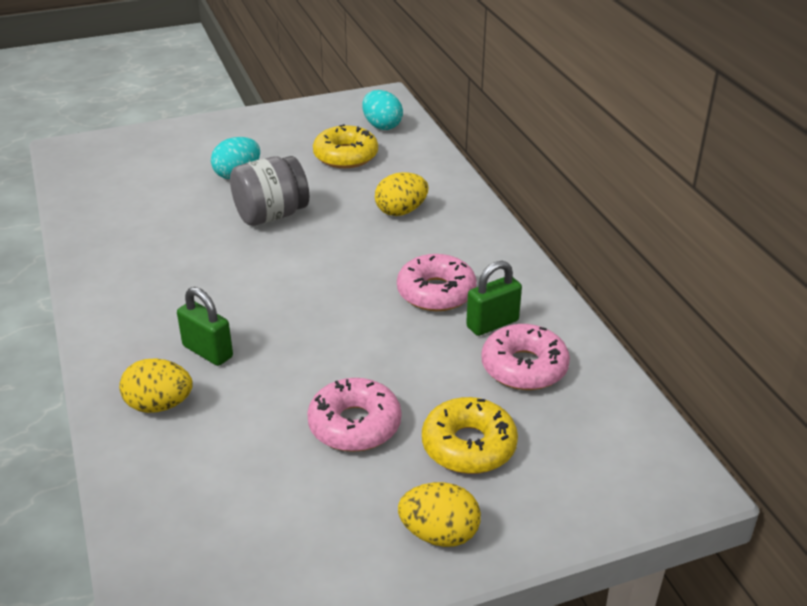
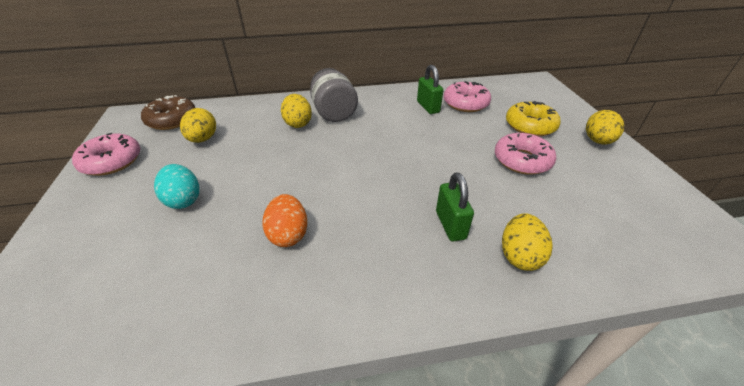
camera: 80 degrees left, 5 degrees up
green padlock [177,287,233,366] -> green padlock turned 60 degrees counterclockwise [436,172,474,242]
grey jar [230,156,309,226] -> grey jar moved to [310,68,358,122]
yellow donut [313,124,378,168] -> yellow egg [180,108,216,143]
turquoise egg [362,90,403,130] -> brown donut [141,95,195,130]
pink donut [397,254,477,311] -> pink donut moved to [72,133,140,176]
none -> orange egg [262,194,307,247]

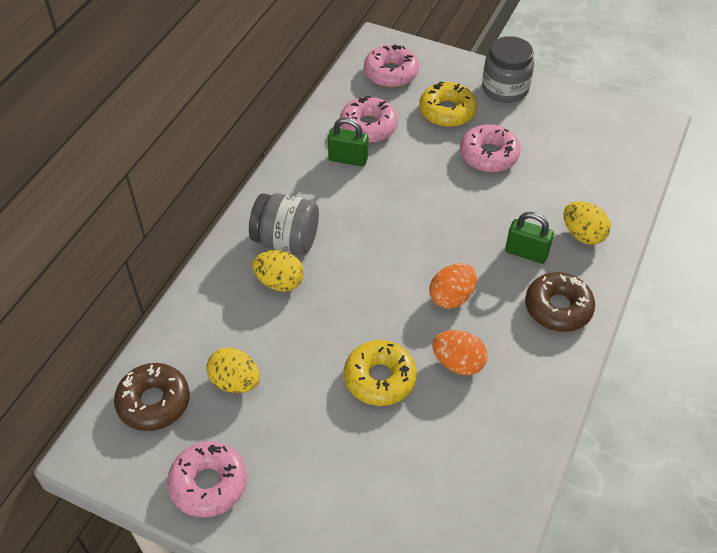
camera: 55 degrees left, 10 degrees up
turquoise egg [154,164,199,209] -> none
yellow egg [586,110,624,145] -> grey jar [482,36,534,103]
none -> yellow donut [344,340,417,406]
none -> pink donut [364,45,419,87]
none -> orange egg [430,263,477,309]
none -> brown donut [525,272,595,332]

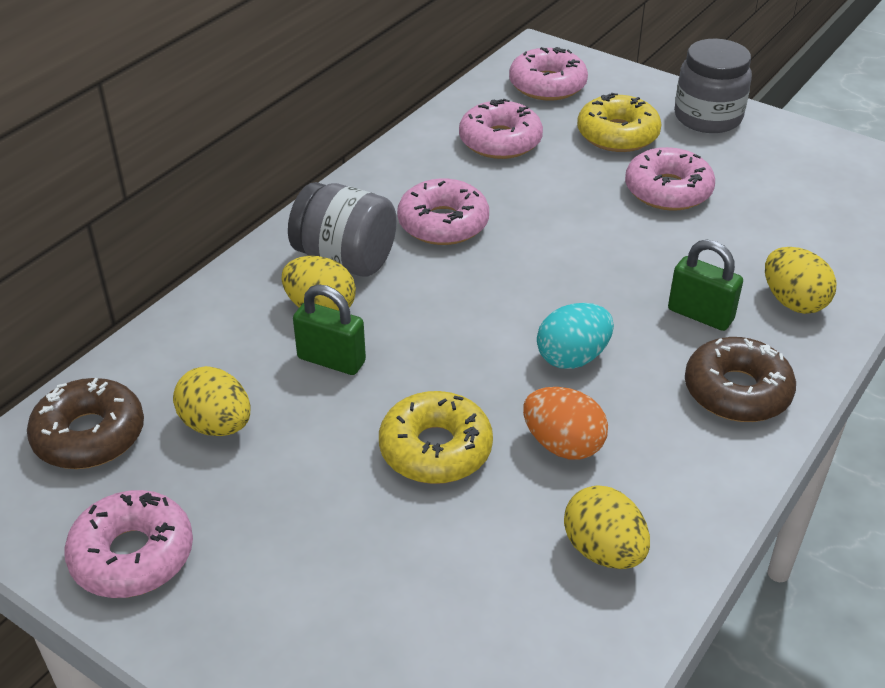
camera: 10 degrees right, 10 degrees down
green padlock [328,118,368,166] -> green padlock moved to [293,285,366,375]
orange egg [430,263,477,309] -> turquoise egg [537,303,614,369]
none -> pink donut [397,178,489,245]
none -> yellow egg [564,485,650,569]

